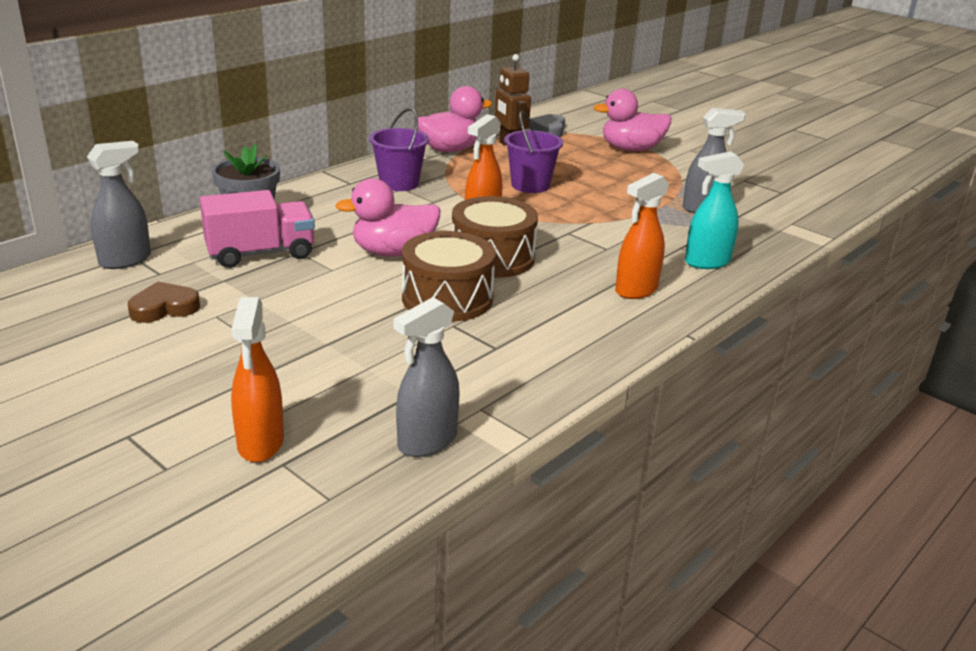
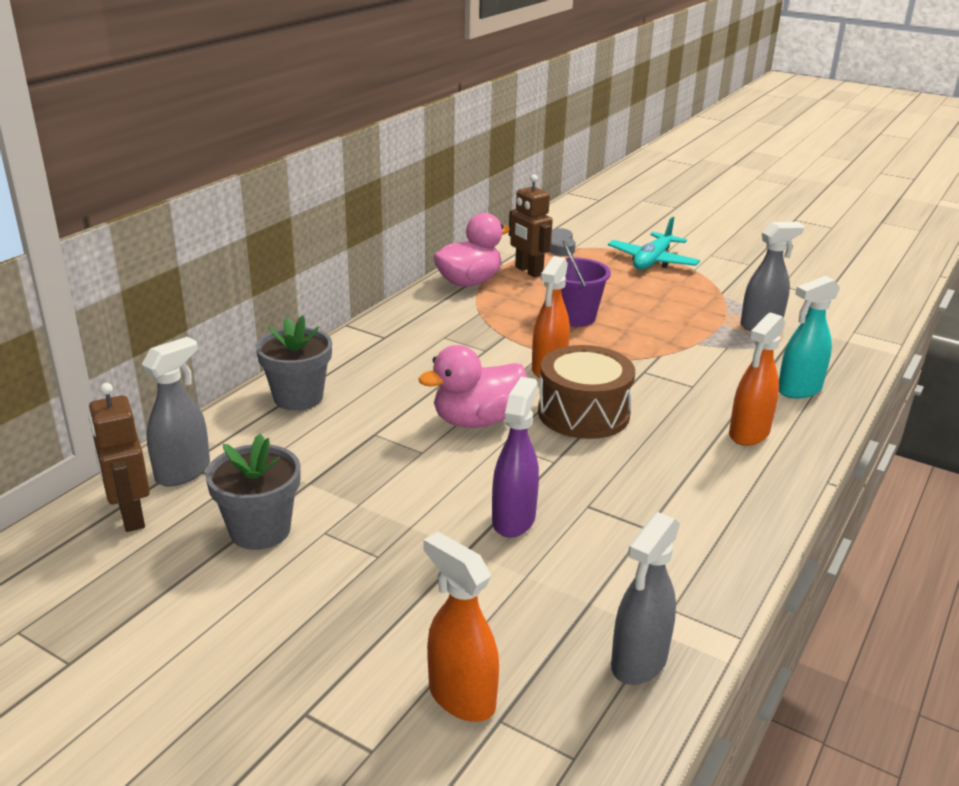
camera: 10 degrees left, 0 degrees up
brown heart [128,281,200,323] -> grey flower pot [205,434,301,550]
pink truck [200,190,315,268] -> none
orange spray bottle [231,297,284,462] -> orange spray bottle turned 150 degrees clockwise [423,532,499,722]
purple bucket [369,108,429,191] -> none
brown drum [402,231,496,322] -> none
pink duck [593,89,671,151] -> turquoise plane [608,217,700,270]
none -> brown robot [89,383,150,532]
none -> purple spray bottle [492,377,539,538]

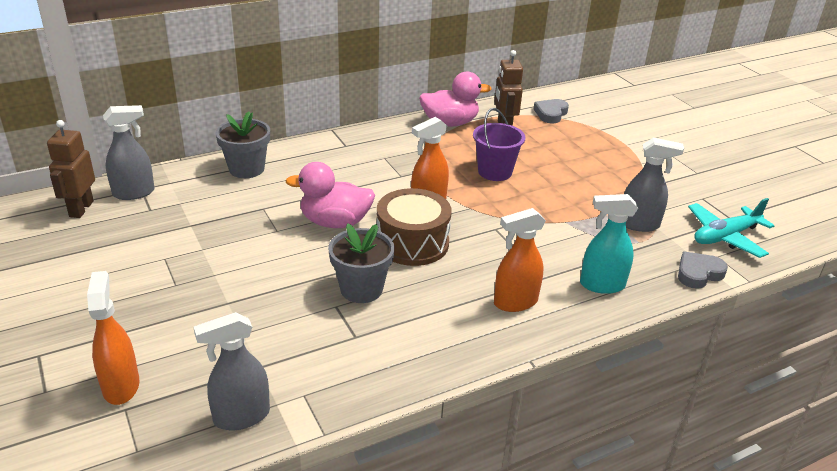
camera: 30 degrees right, 5 degrees up
grey flower pot [205,434,301,550] -> grey flower pot moved to [328,223,395,303]
purple spray bottle [492,377,539,538] -> none
turquoise plane [608,217,700,270] -> turquoise plane moved to [688,198,774,258]
none -> grey heart [678,252,728,289]

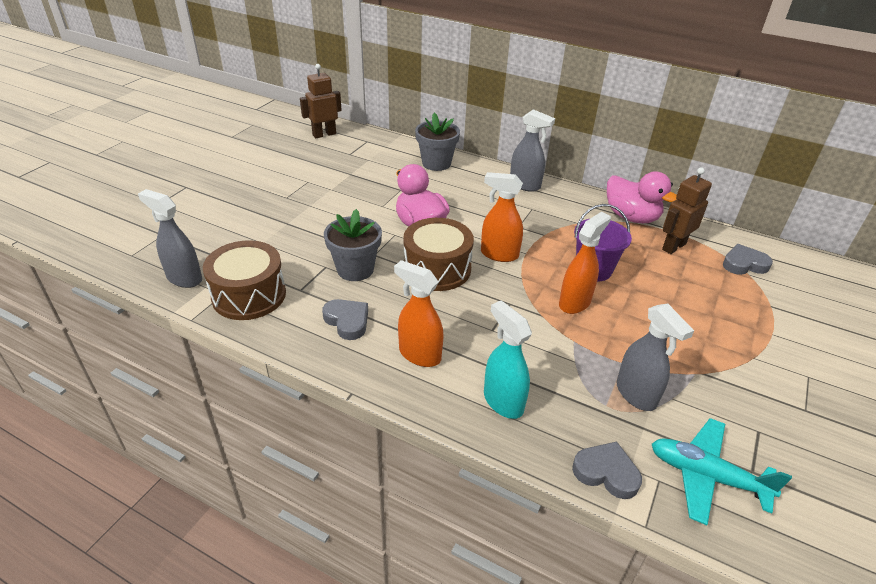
camera: 55 degrees right, 5 degrees up
orange spray bottle [87,271,139,405] -> orange spray bottle moved to [559,212,611,314]
grey spray bottle [103,105,155,200] -> grey spray bottle moved to [510,109,555,192]
none -> brown drum [203,240,286,320]
none -> grey heart [322,299,368,340]

